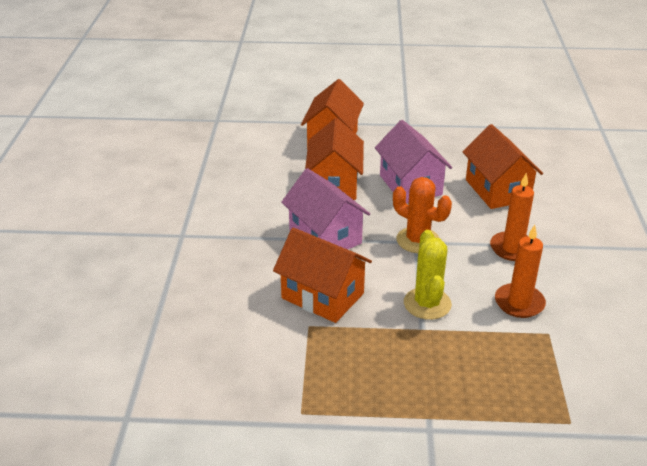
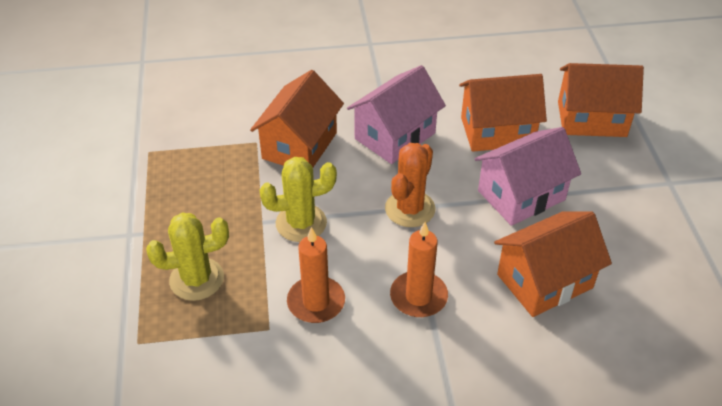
camera: 80 degrees right, 10 degrees up
none -> yellow cactus [146,213,229,301]

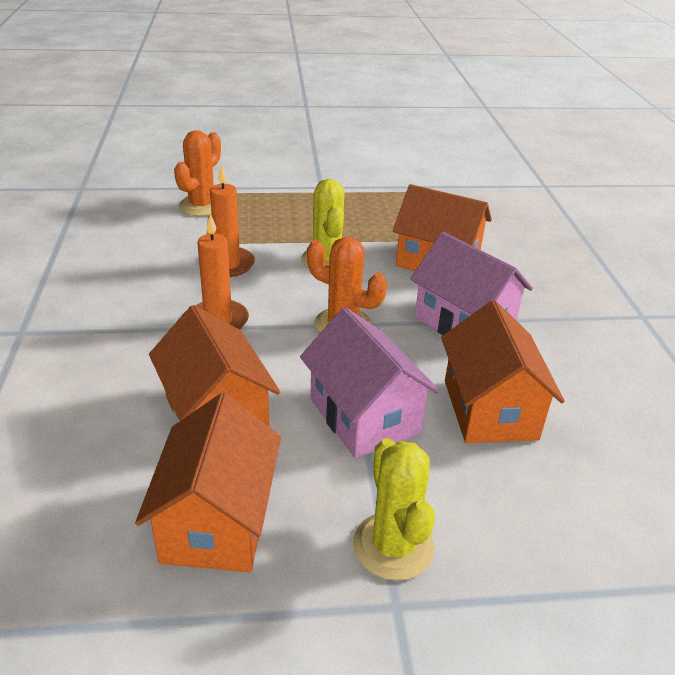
camera: 90 degrees right, 10 degrees down
yellow cactus [146,213,229,301] -> yellow cactus moved to [353,438,435,581]
orange house [558,63,644,137] -> orange house moved to [135,393,281,573]
none -> orange cactus [174,130,221,216]

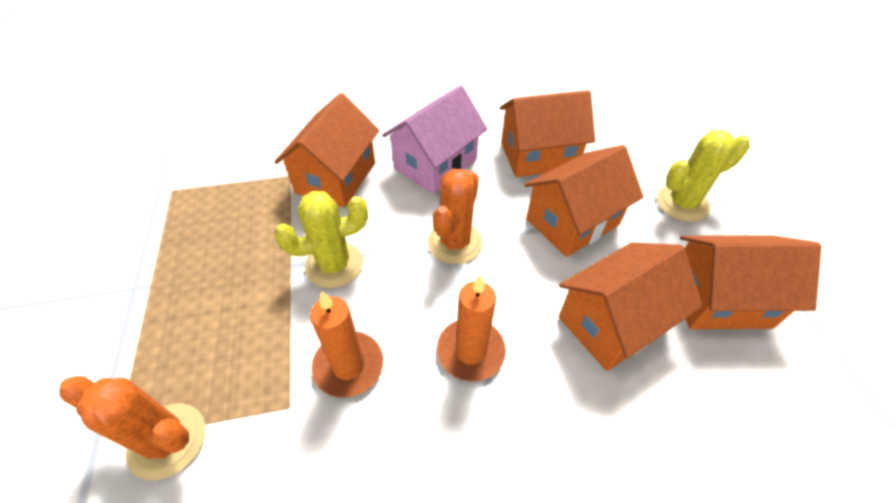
camera: 95 degrees left, 15 degrees up
pink house [300,307,440,458] -> orange house [524,145,643,257]

